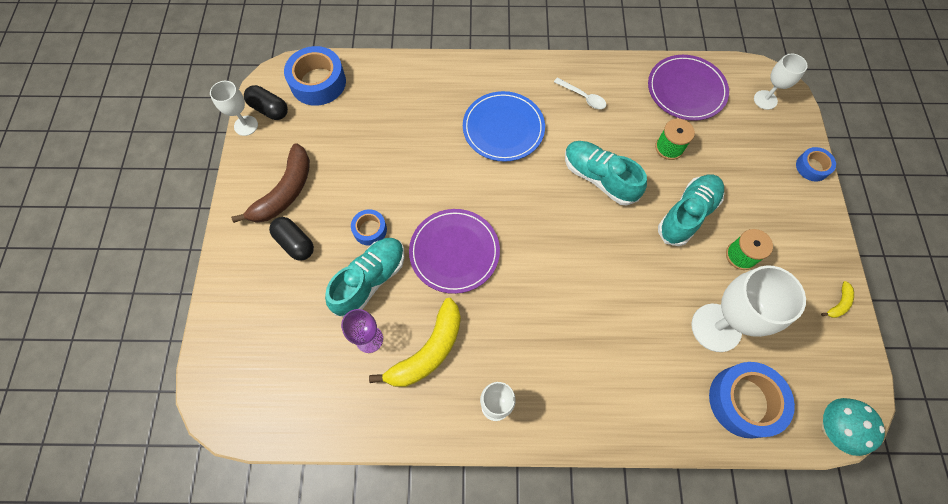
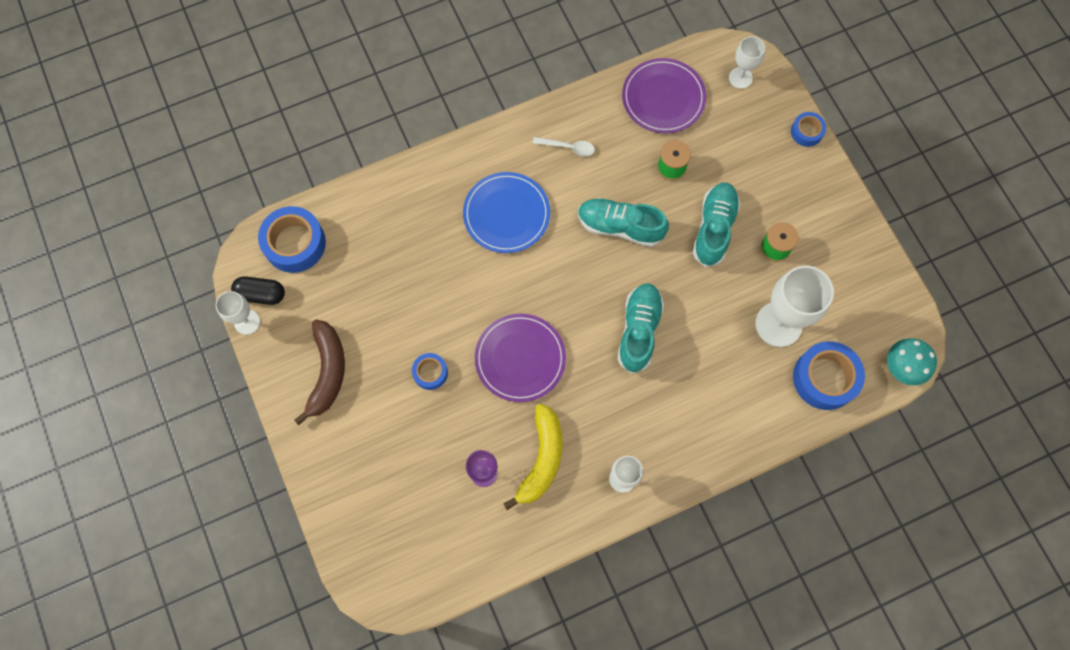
camera: 25 degrees left, 5 degrees up
black capsule [269,217,314,261] -> none
turquoise shoe [325,238,405,317] -> turquoise shoe moved to [617,283,664,374]
yellow banana [821,281,854,318] -> none

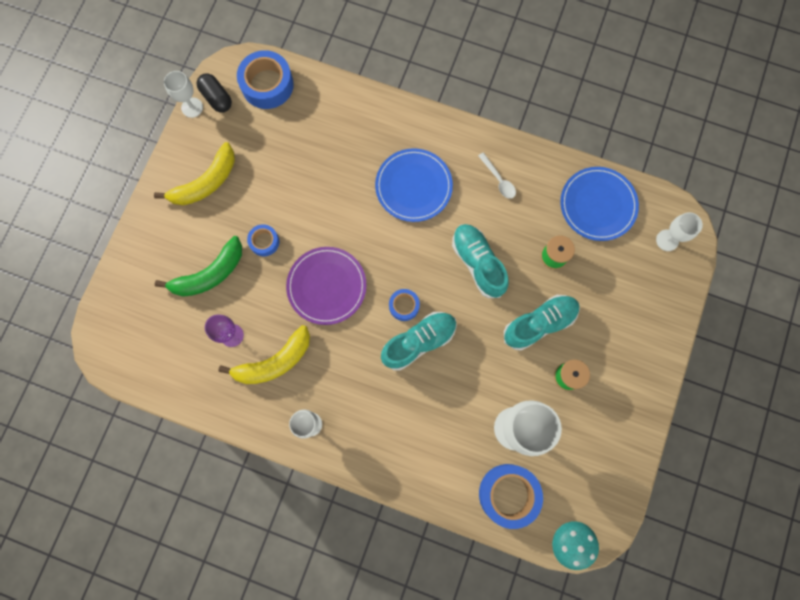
camera: 45 degrees right, 5 degrees up
brown banana [294,320,345,425] -> yellow banana [154,142,235,205]
purple plate [622,58,706,133] -> blue plate [560,167,639,241]
blue tape [791,112,826,147] -> blue tape moved to [389,289,420,321]
none -> green banana [155,236,242,297]

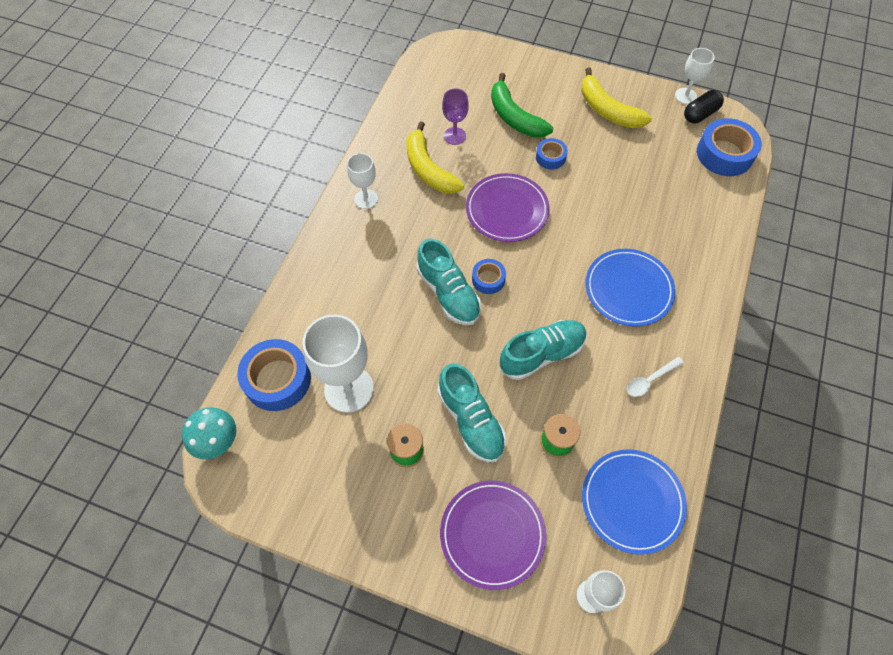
camera: 90 degrees right, 15 degrees down
none -> purple plate [440,480,546,590]

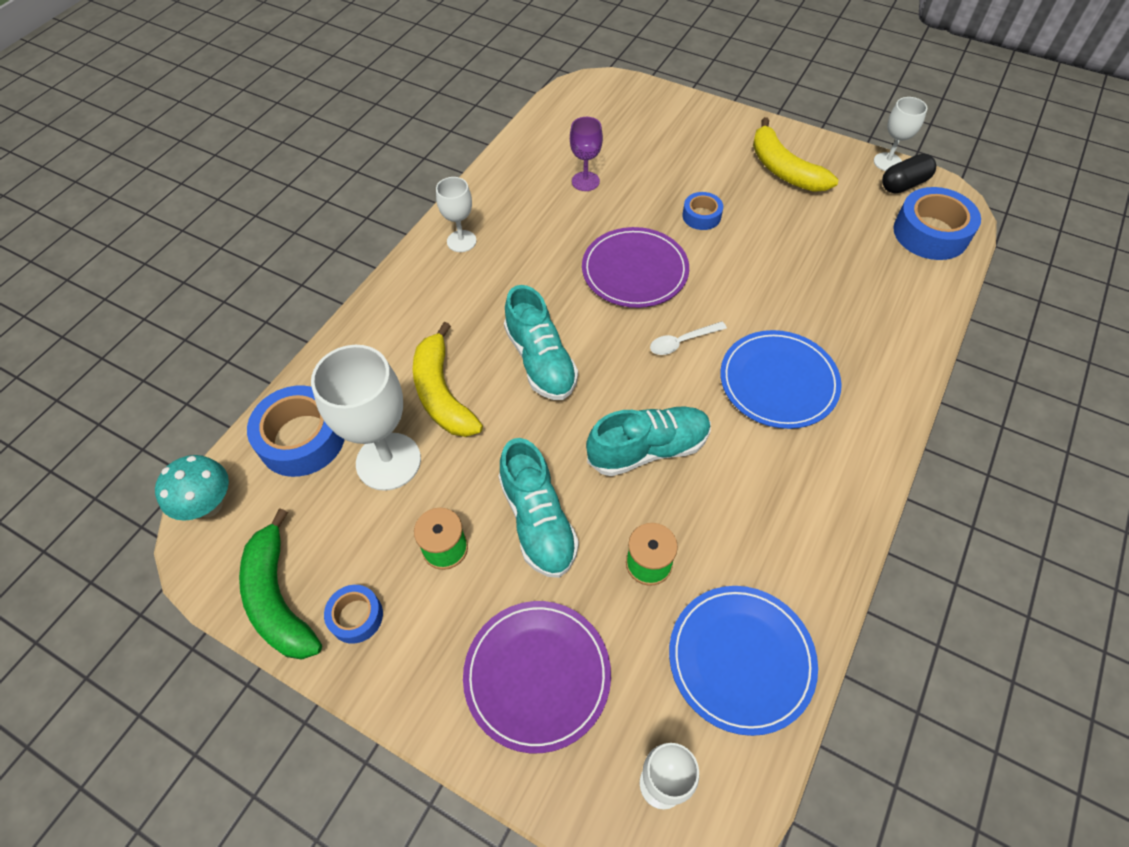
camera: 10 degrees right, 5 degrees down
yellow banana [407,121,464,194] -> yellow banana moved to [413,322,483,437]
blue tape [472,259,506,294] -> blue tape moved to [324,585,383,644]
green banana [491,73,553,138] -> green banana moved to [239,508,322,660]
white spoon [627,357,684,397] -> white spoon moved to [650,321,727,355]

